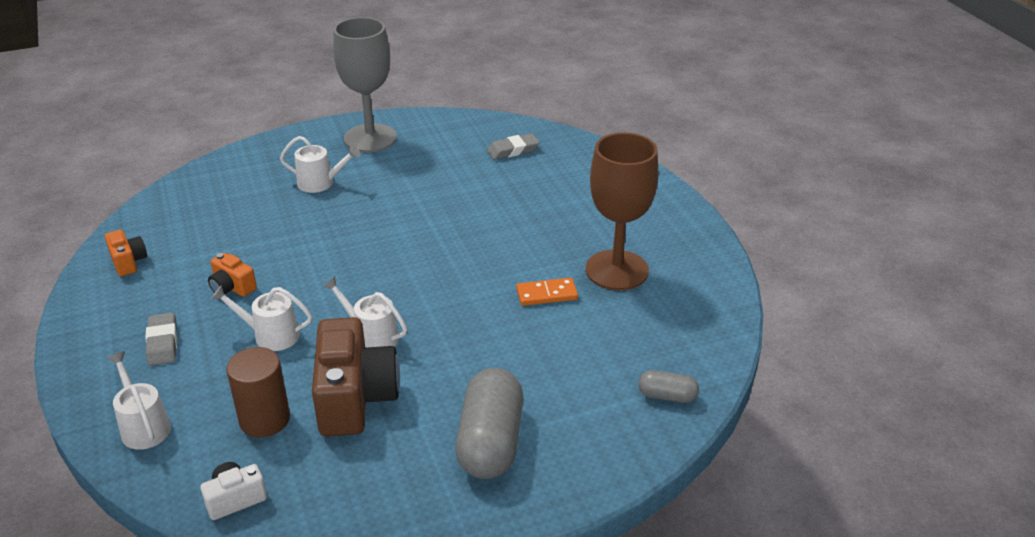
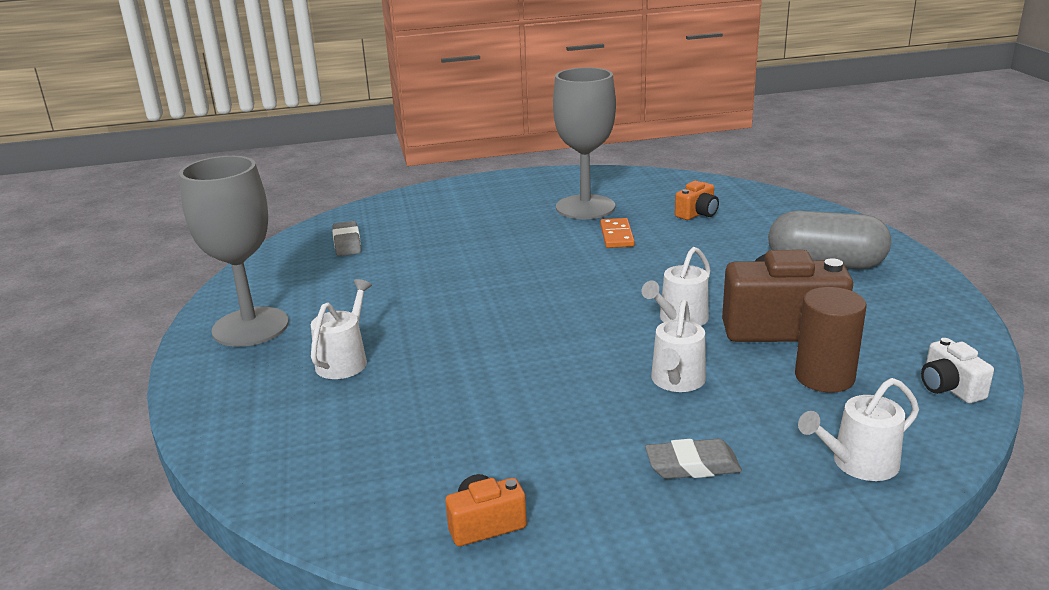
camera: 80 degrees left, 10 degrees down
orange camera [208,252,257,297] -> orange camera moved to [675,181,719,220]
brown goblet [586,132,658,290] -> grey goblet [553,67,616,219]
grey capsule [639,370,699,403] -> none

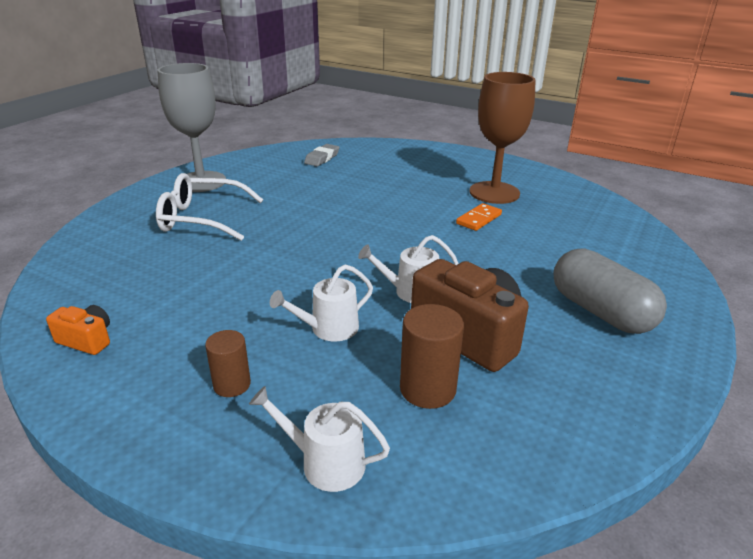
camera: 40 degrees right, 5 degrees up
white watering can [311,279,372,379] -> white glasses [156,173,263,241]
grey goblet [553,67,616,219] -> brown goblet [469,72,536,204]
grey eraser [645,439,742,479] -> brown cylinder [205,330,251,397]
orange camera [675,181,719,220] -> none
white camera [921,338,994,403] -> none

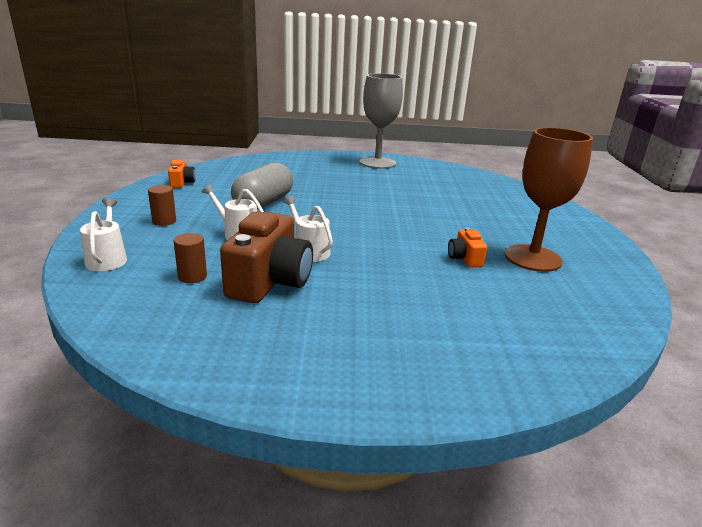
camera: 60 degrees right, 5 degrees down
white glasses [156,173,263,241] -> none
grey eraser [304,144,339,166] -> none
brown cylinder [400,304,464,409] -> brown cylinder [173,233,207,283], size x0.66
orange domino [456,203,502,231] -> orange camera [448,227,487,267]
grey capsule [554,248,667,334] -> grey capsule moved to [231,163,293,210]

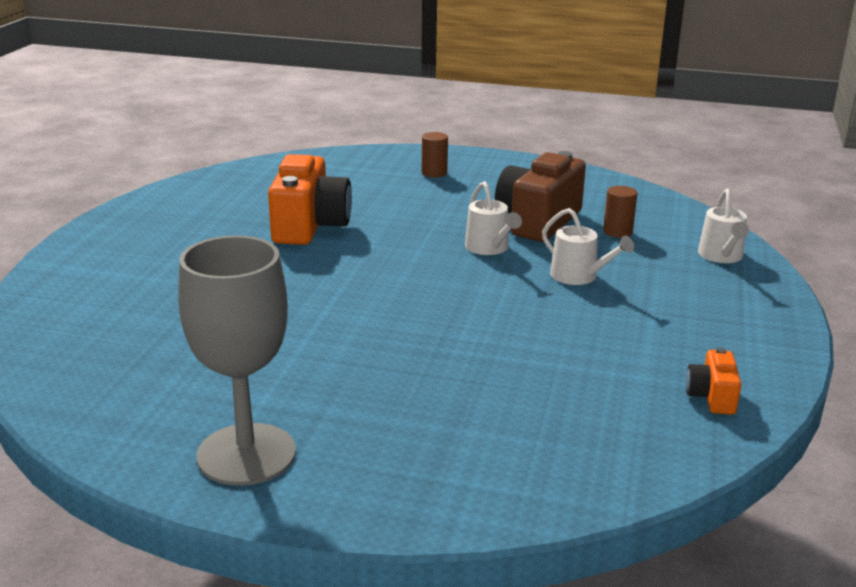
camera: 165 degrees left, 0 degrees up
brown cylinder [148,185,176,226] -> brown cylinder moved to [422,132,448,178]
grey capsule [231,163,293,210] -> none
orange camera [448,227,487,267] -> orange camera [268,154,352,245], size x2.06
brown goblet [505,127,593,272] -> none

